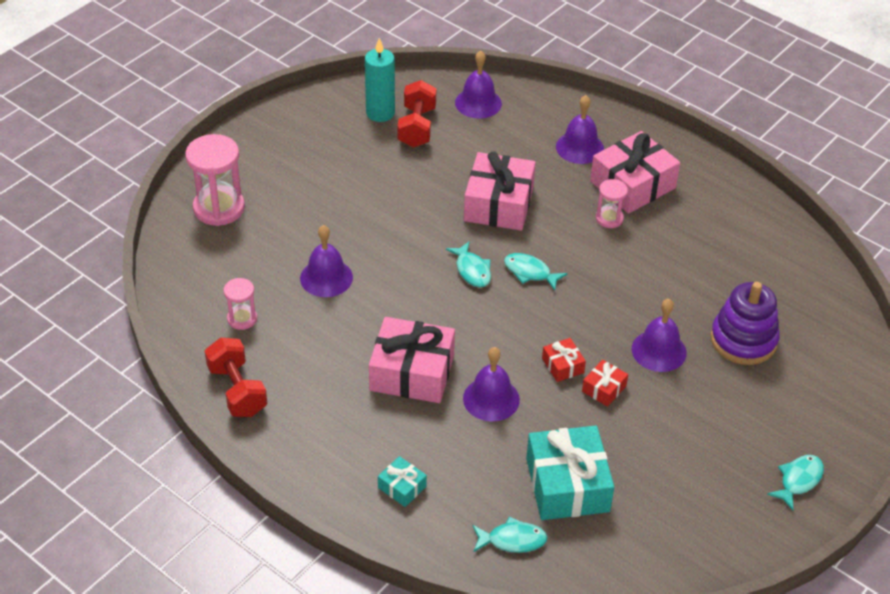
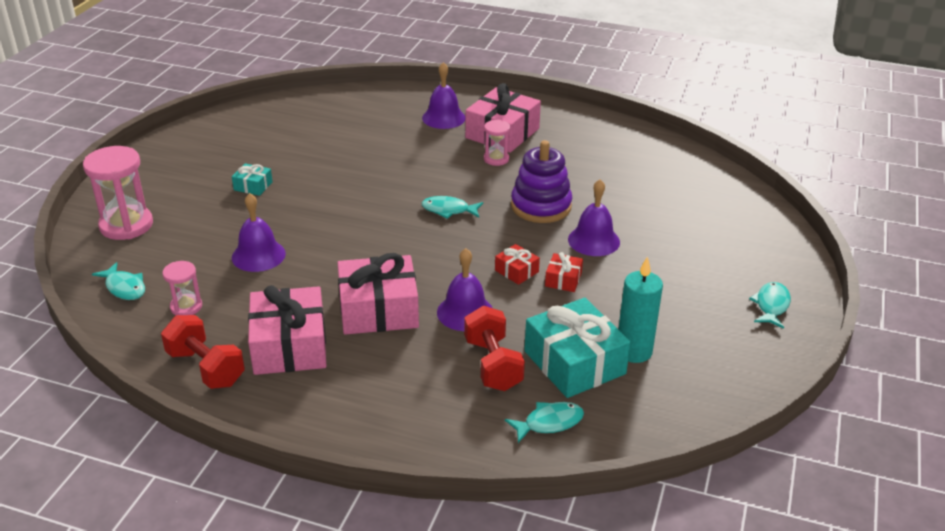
camera: 20 degrees left, 10 degrees down
turquoise candle [365,38,395,122] -> turquoise candle moved to [618,256,663,363]
turquoise gift [378,456,427,507] -> turquoise gift moved to [232,163,273,196]
red dumbbell [398,80,437,148] -> red dumbbell moved to [464,306,525,391]
turquoise fish [446,241,491,287] -> turquoise fish moved to [92,262,145,300]
purple bell [455,51,502,119] -> none
pink gift [464,151,536,231] -> pink gift moved to [248,285,326,375]
purple stacking toy [710,282,780,365] -> purple stacking toy moved to [511,140,572,223]

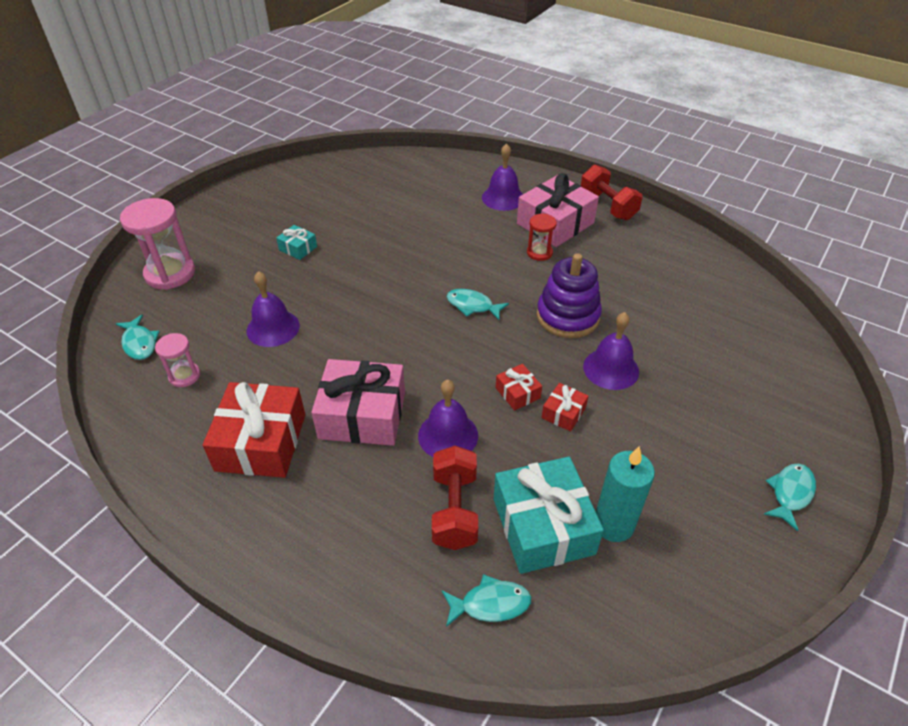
camera: 15 degrees right, 10 degrees up
red dumbbell [161,315,245,389] -> red dumbbell moved to [581,165,643,220]
pink gift [248,285,326,375] -> red gift [203,382,305,478]
pink hourglass [484,120,510,166] -> red hourglass [527,214,557,261]

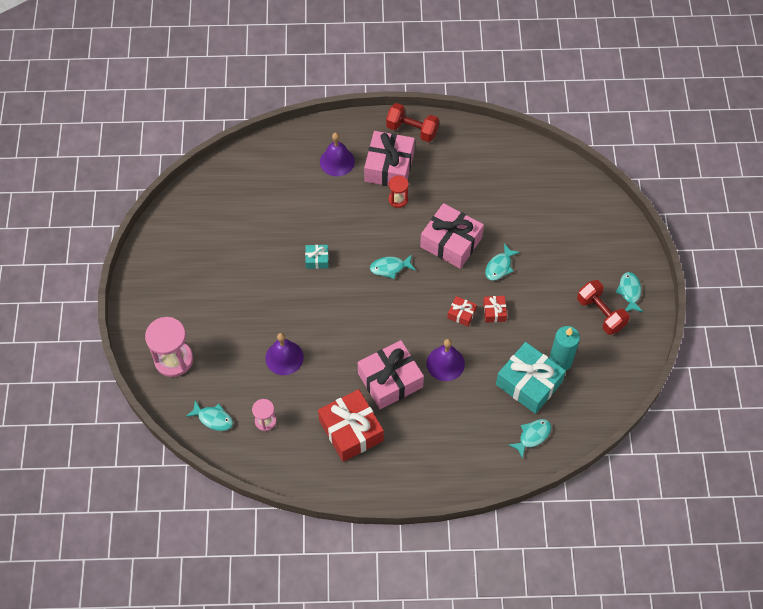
camera: 35 degrees left, 15 degrees up
turquoise gift [276,225,317,260] -> turquoise gift moved to [305,245,329,269]
red dumbbell [432,446,478,550] -> red dumbbell moved to [577,280,629,335]
purple stacking toy [537,253,602,338] -> pink gift [420,203,484,269]
purple bell [583,312,639,390] -> turquoise fish [485,243,520,281]

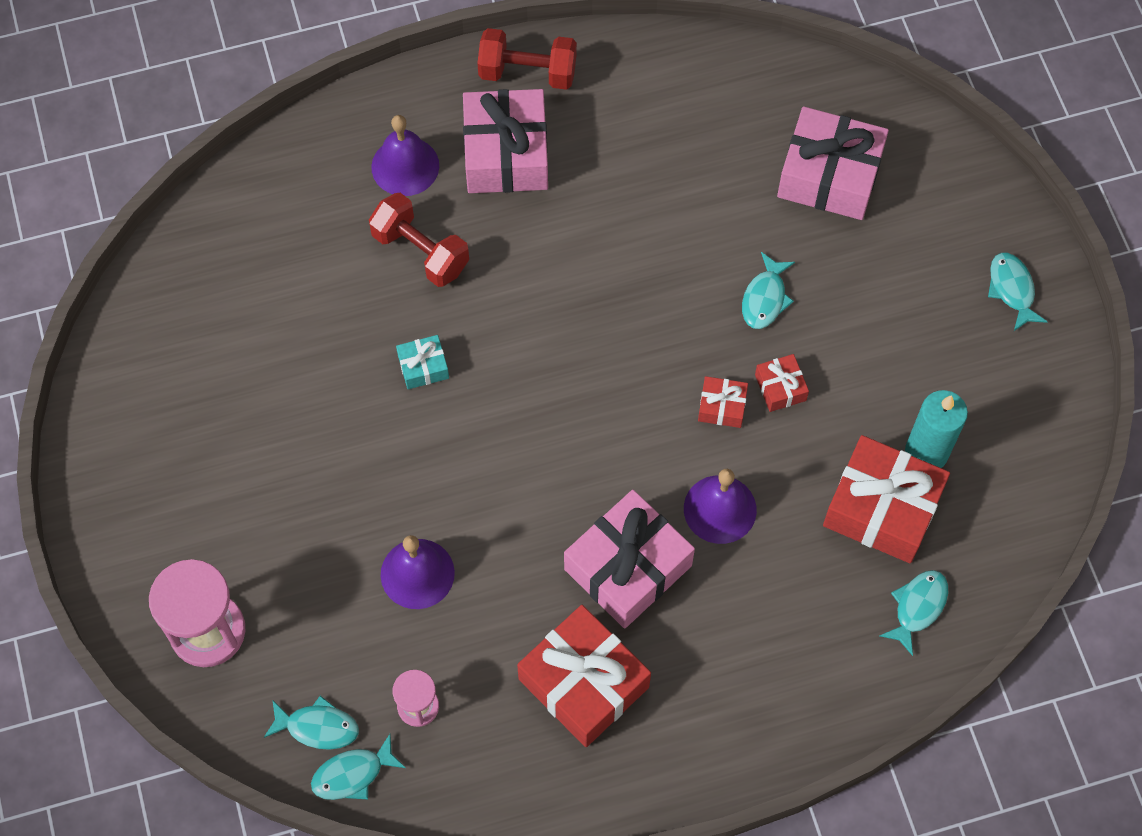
camera: 15 degrees left, 5 degrees up
turquoise fish [370,254,415,279] -> turquoise fish moved to [311,734,406,800]
red hourglass [388,175,409,208] -> none
pink gift [420,203,484,269] -> pink gift moved to [777,107,889,220]
turquoise gift [496,342,566,414] -> red gift [823,435,950,563]
red dumbbell [577,280,629,335] -> red dumbbell moved to [369,193,469,287]

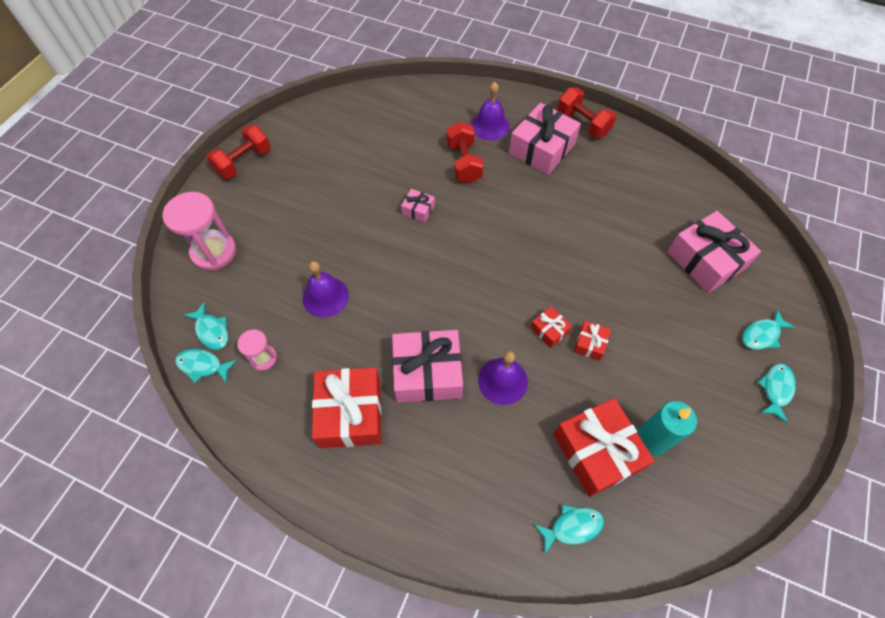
camera: 40 degrees right, 5 degrees down
turquoise gift [396,335,449,389] -> pink gift [401,189,435,223]
turquoise fish [742,252,795,329] -> turquoise fish moved to [742,309,796,349]
none -> red dumbbell [206,125,271,179]

